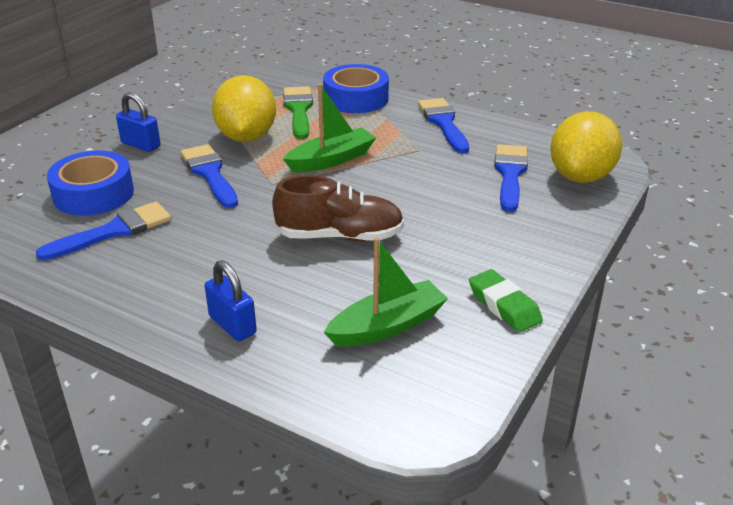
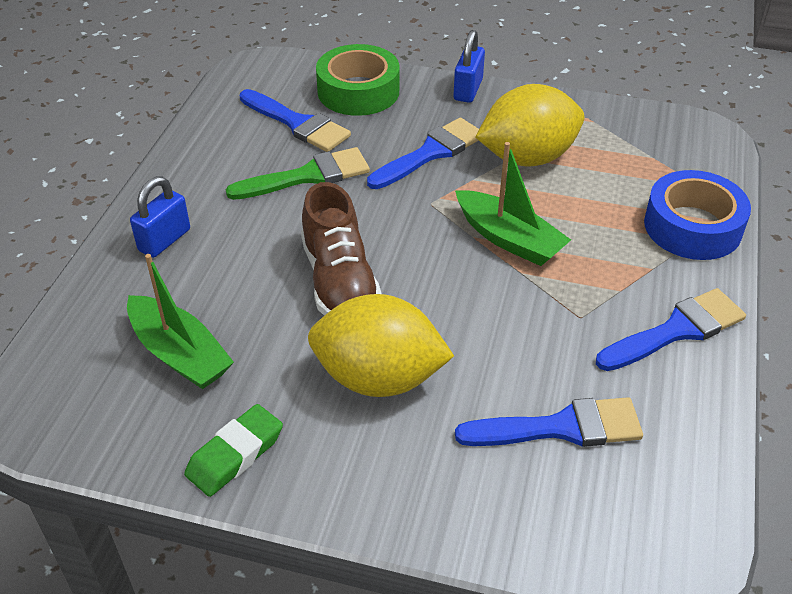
camera: 75 degrees right, 10 degrees up
blue tape [47,151,134,216] -> green tape [316,44,399,116]
green brush [284,86,313,139] -> green brush moved to [226,147,370,200]
yellow lemon [550,111,622,183] -> yellow lemon moved to [308,294,454,397]

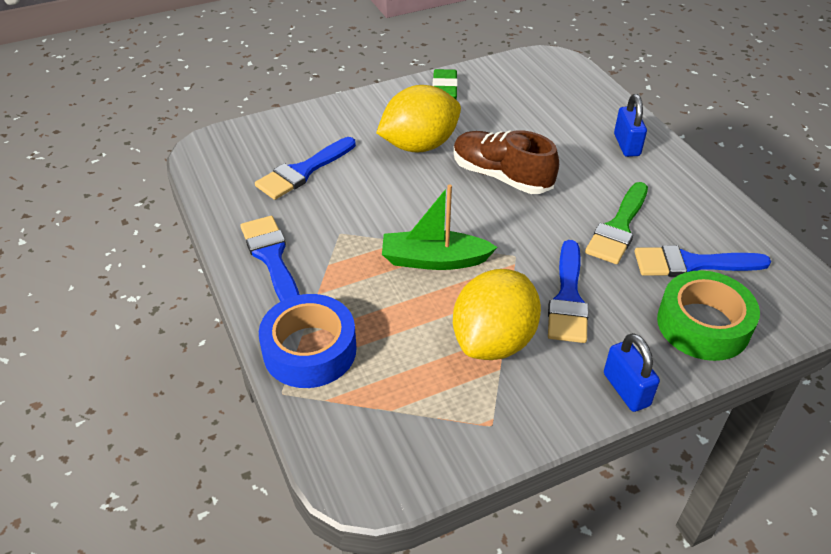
camera: 140 degrees right, 0 degrees up
green boat [127,254,234,389] -> none
blue brush [596,288,746,371] -> blue brush turned 135 degrees clockwise [240,216,300,302]

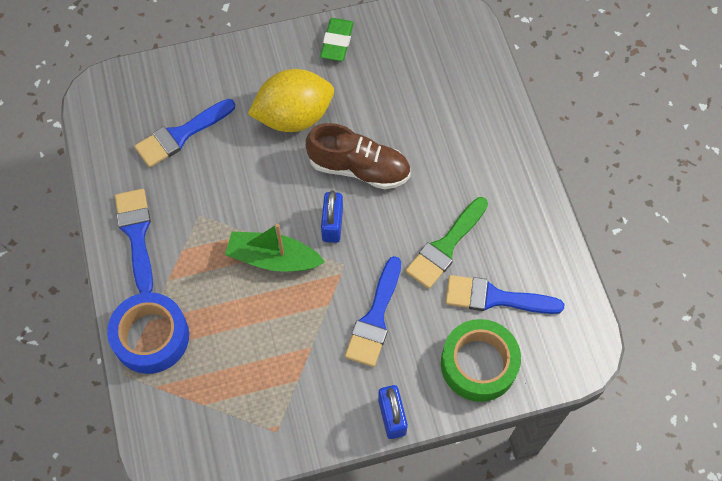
camera: 10 degrees right, 20 degrees up
brown shoe [453,130,559,194] -> brown shoe turned 150 degrees clockwise [306,123,411,189]
yellow lemon [453,269,541,360] -> none
blue padlock [614,94,647,157] -> blue padlock moved to [321,190,343,243]

